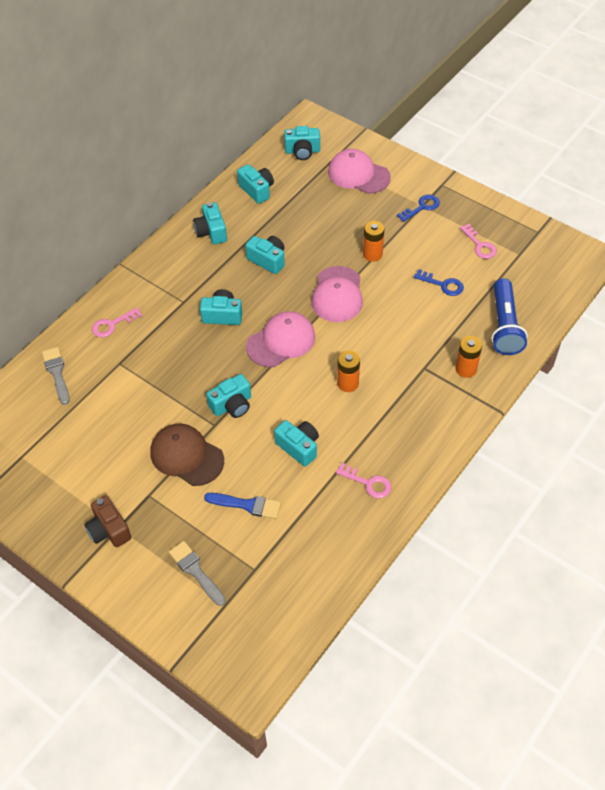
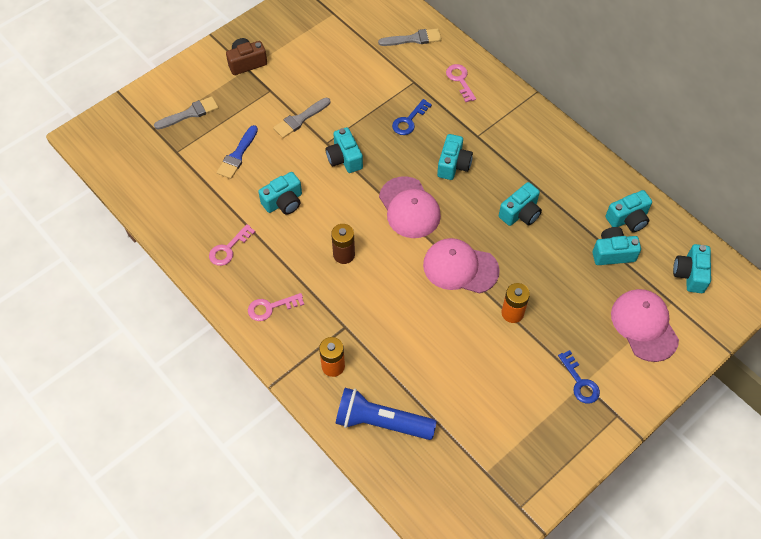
camera: 100 degrees right, 5 degrees up
brown cap [150,424,224,486] -> grey brush [273,98,330,138]
turquoise camera [193,202,227,245] -> turquoise camera moved to [592,227,641,265]
pink cap [328,149,391,194] -> pink cap turned 60 degrees counterclockwise [611,289,679,362]
orange battery [337,350,360,392] -> brown battery [331,224,355,264]
blue key [414,269,464,296] -> blue key moved to [392,99,432,135]
pink key [460,224,497,259] -> pink key moved to [248,293,304,321]

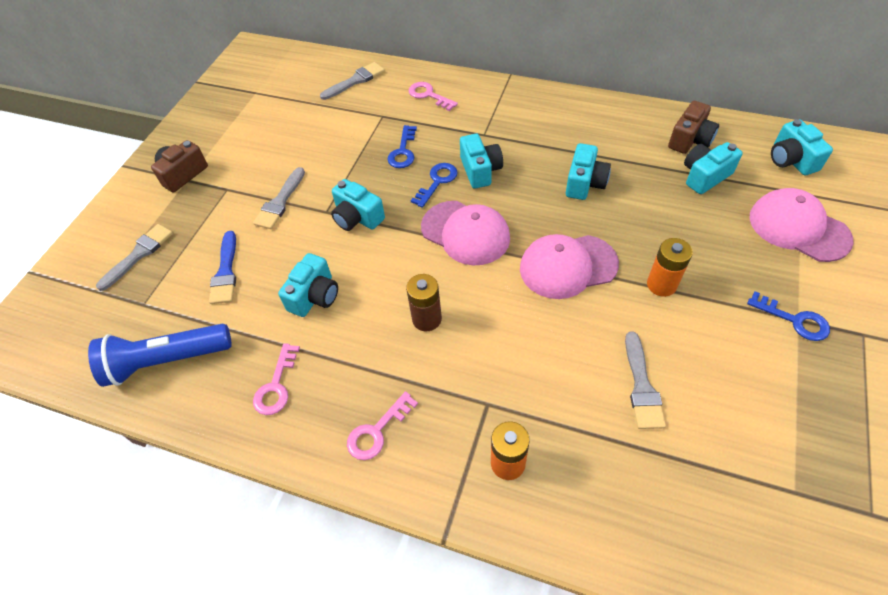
camera: 25 degrees left, 5 degrees down
blue flashlight [335,388,437,440] -> blue flashlight moved to [88,324,232,387]
turquoise camera [606,190,652,232] -> brown camera [668,101,719,154]
none -> blue key [411,163,458,208]
none -> grey brush [625,332,666,429]

